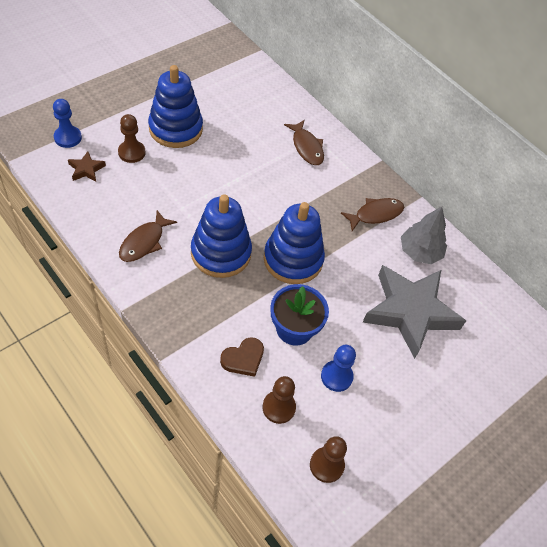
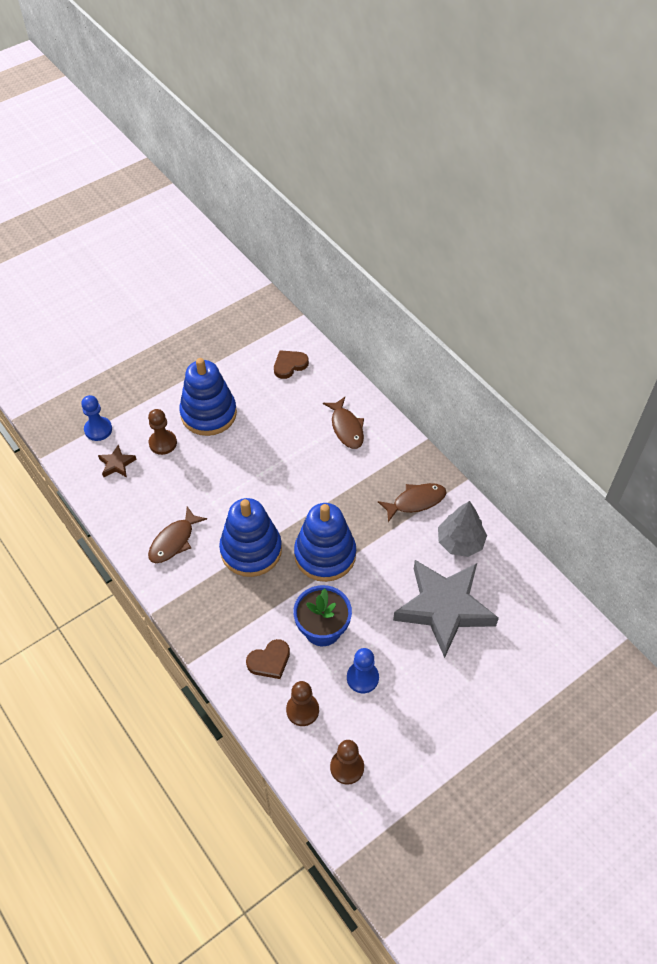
camera: 10 degrees right, 0 degrees up
none -> brown heart [274,350,309,379]

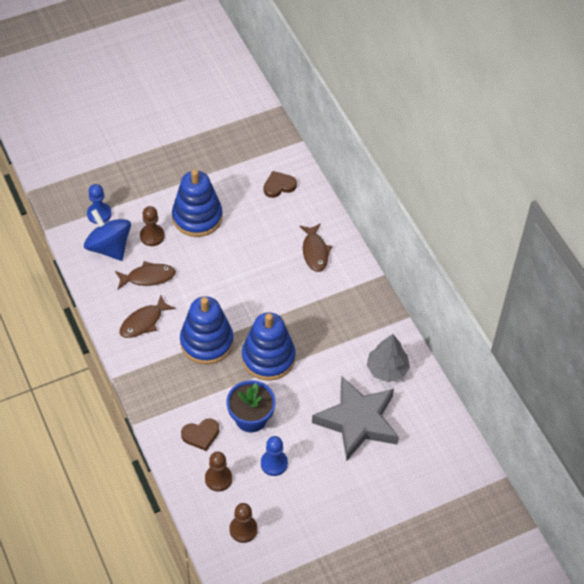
camera: 10 degrees right, 0 degrees up
brown star [98,445,136,478] -> blue spinning top [84,209,131,261]
brown fish [378,483,446,522] -> brown fish moved to [115,261,176,289]

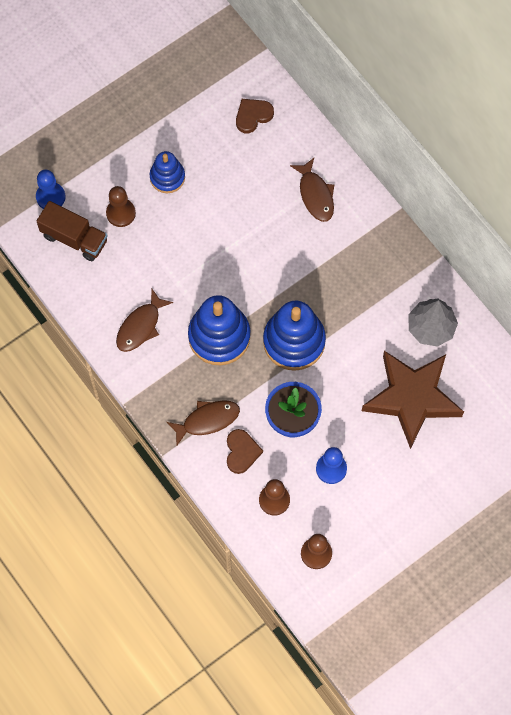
camera: 10 degrees left, 15 degrees up
blue spinning top [84,209,131,261] -> brown truck [37,201,108,261]
brown fish [115,261,176,289] -> brown fish moved to [167,400,240,446]
blue stacking toy [172,169,223,237] -> blue stacking toy [150,151,185,193], size x0.59
brown heart [181,419,219,451] -> brown heart turned 60 degrees counterclockwise [227,429,263,474]
grey star [312,377,399,461] -> brown star [362,351,464,449]

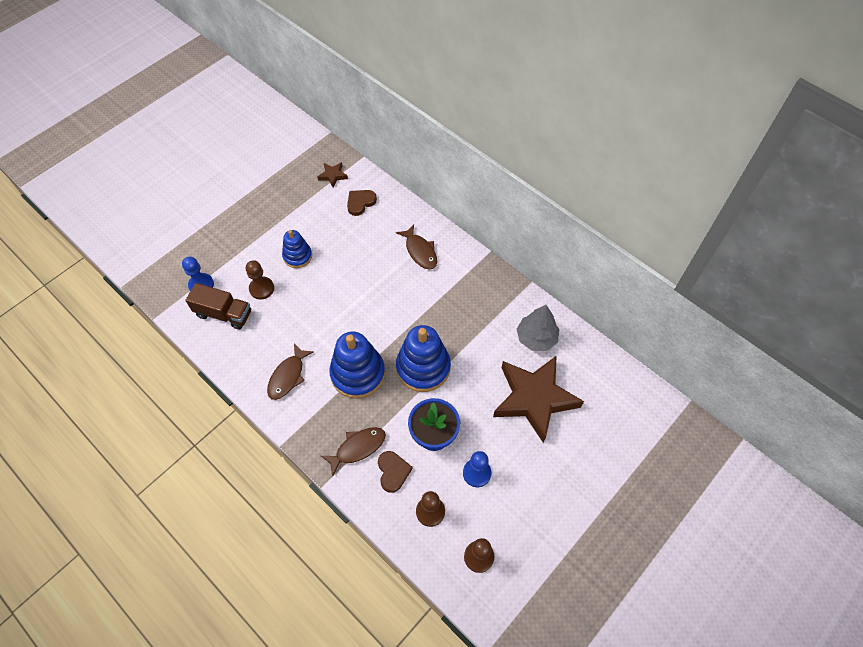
camera: 10 degrees left, 10 degrees down
none -> brown star [317,162,348,187]

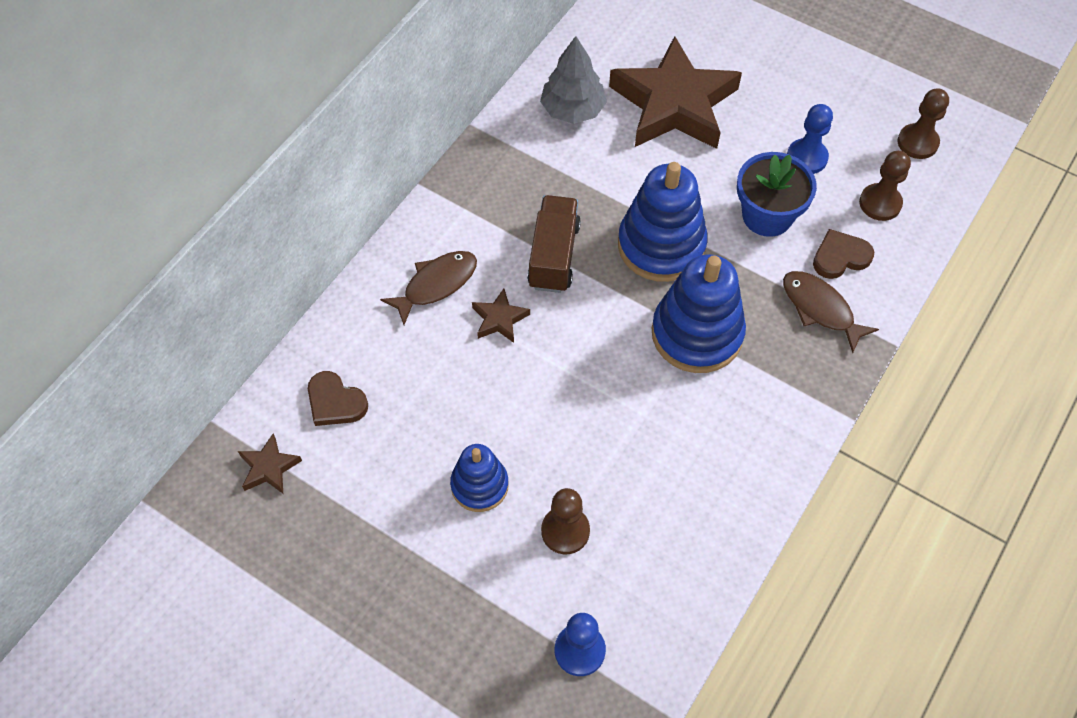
camera: 100 degrees left, 0 degrees up
brown truck [185,283,251,330] -> brown truck moved to [527,195,581,293]
brown fish [267,343,314,400] -> none
none -> brown star [472,289,530,343]

